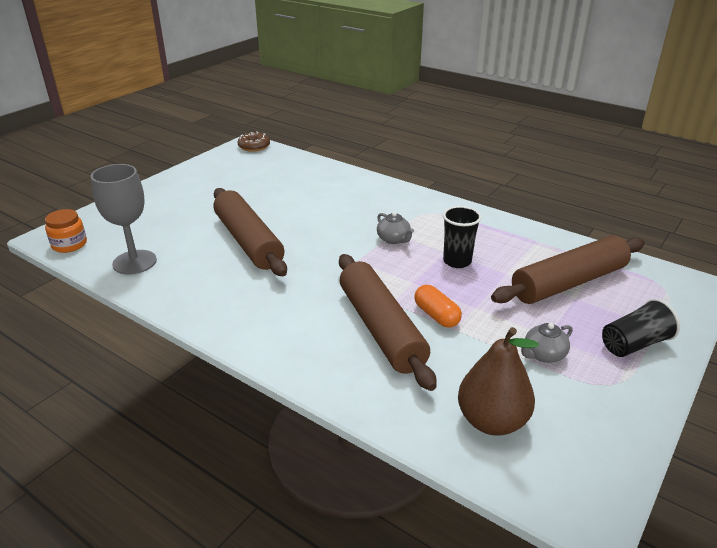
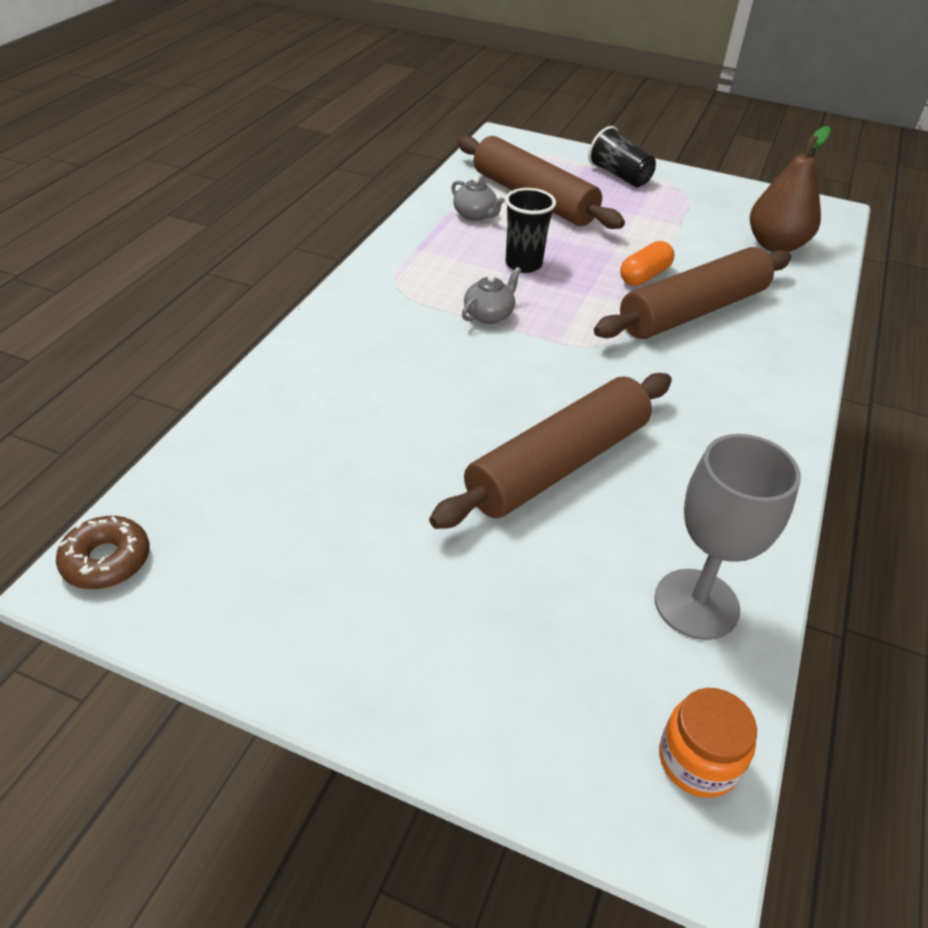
camera: 105 degrees left, 10 degrees up
grey teapot [521,323,573,363] -> grey teapot moved to [451,177,505,221]

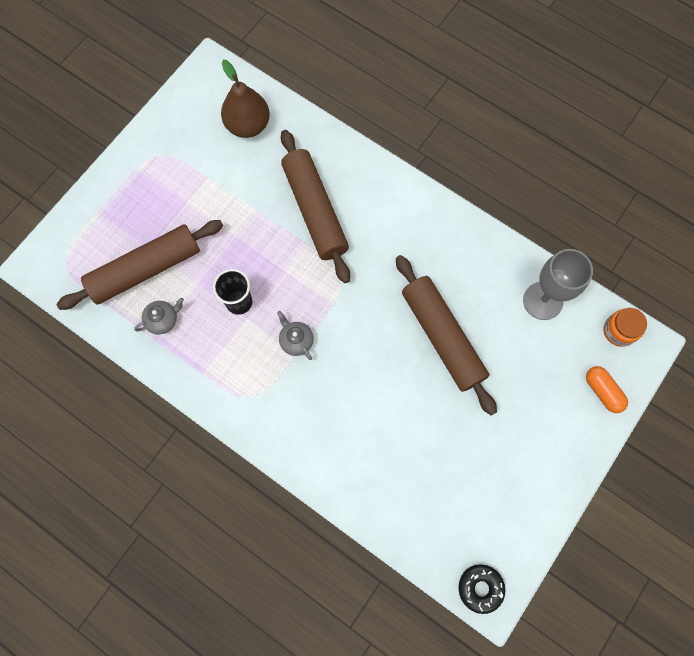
camera: 75 degrees left, 30 degrees up
brown donut [56,516,150,589] -> black donut [458,564,505,614]
black cup [588,126,656,187] -> none
orange capsule [620,241,675,286] -> orange capsule moved to [586,366,628,413]

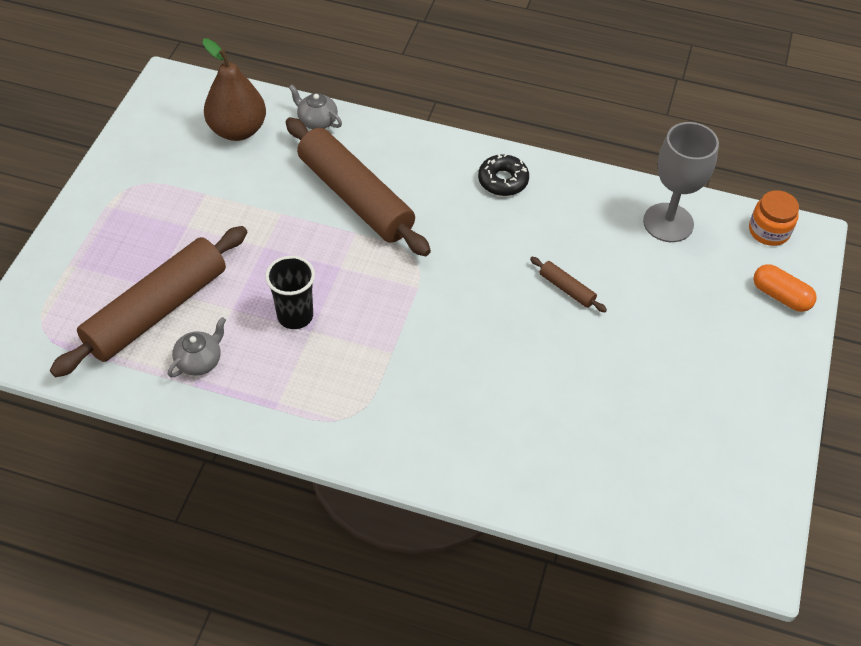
camera: 20 degrees left, 20 degrees down
grey teapot [277,311,314,360] -> grey teapot moved to [289,85,342,129]
brown rolling pin [396,255,497,416] -> brown rolling pin [530,257,607,312], size x0.40
black donut [458,564,505,614] -> black donut moved to [478,153,529,196]

